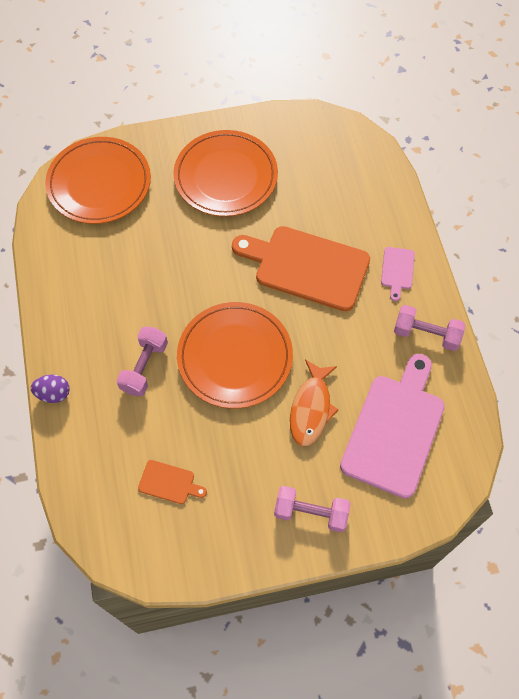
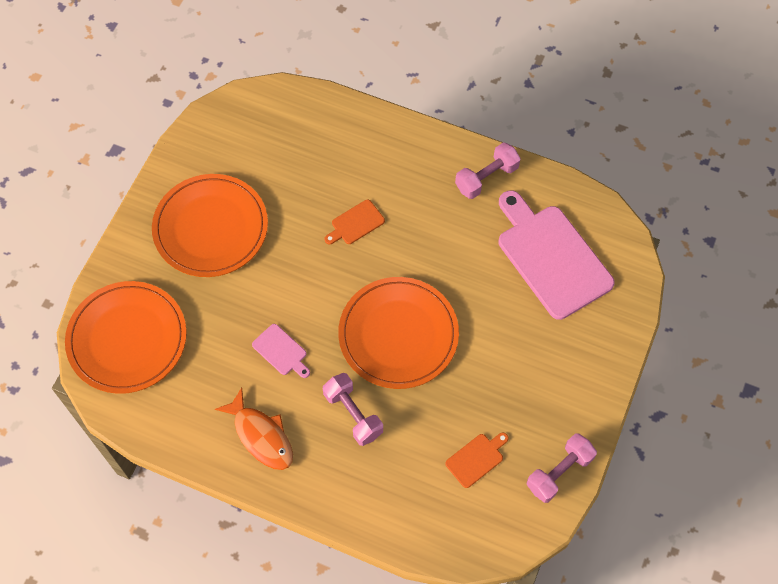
camera: 55 degrees left, 0 degrees up
purple egg [31,375,70,403] -> none
orange cutting board [232,226,370,311] -> orange cutting board [325,200,385,244], size x0.44
pink dumbbell [274,486,351,533] -> pink dumbbell moved to [526,433,597,503]
orange fish [290,359,338,446] -> orange fish moved to [215,388,293,470]
pink cutting board [381,247,415,301] -> pink cutting board moved to [252,324,310,378]

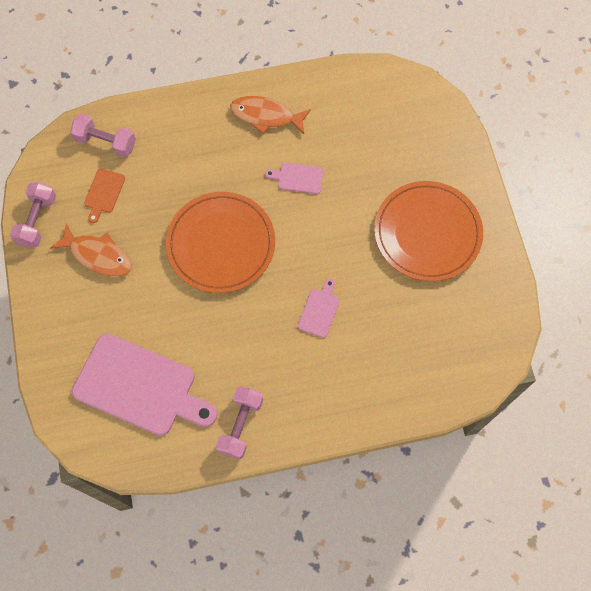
camera: 145 degrees right, 5 degrees up
orange plate [65,281,187,394] -> none
pink dumbbell [323,373,383,446] -> pink dumbbell moved to [70,114,136,157]
orange cutting board [325,200,385,244] -> pink cutting board [298,279,340,338]
none -> orange fish [50,223,132,277]

